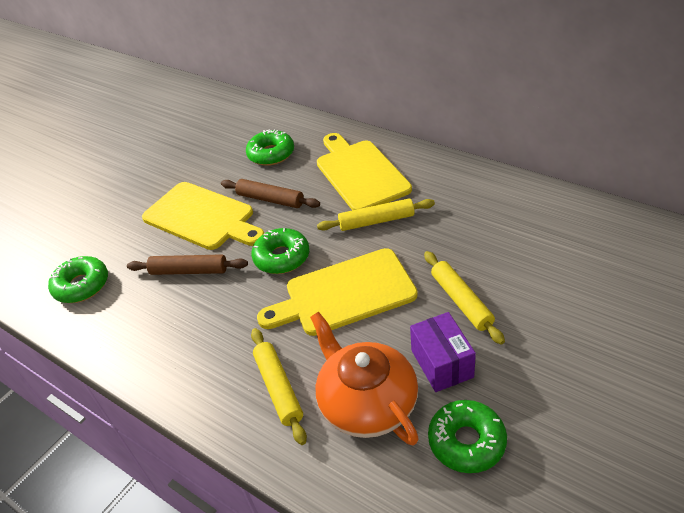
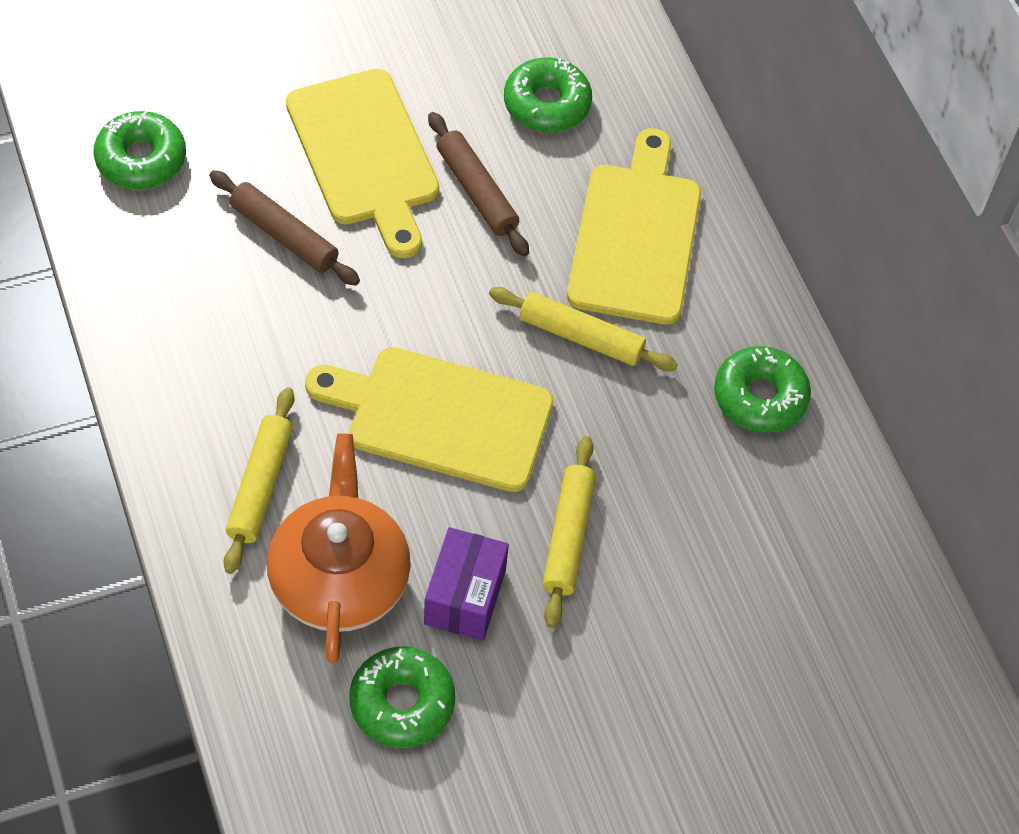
camera: 25 degrees right, 15 degrees up
green donut [251,228,309,274] -> green donut moved to [714,346,811,433]

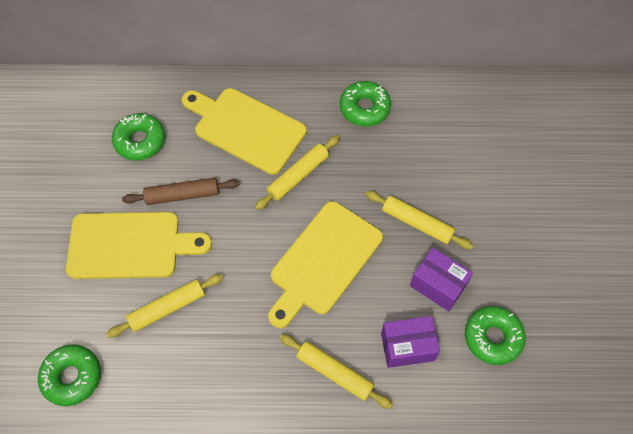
camera: 65 degrees left, 5 degrees up
brown rolling pin [209,170,360,286] -> yellow rolling pin [106,274,223,338]
orange teapot [267,433,411,664] -> purple box [381,316,440,368]

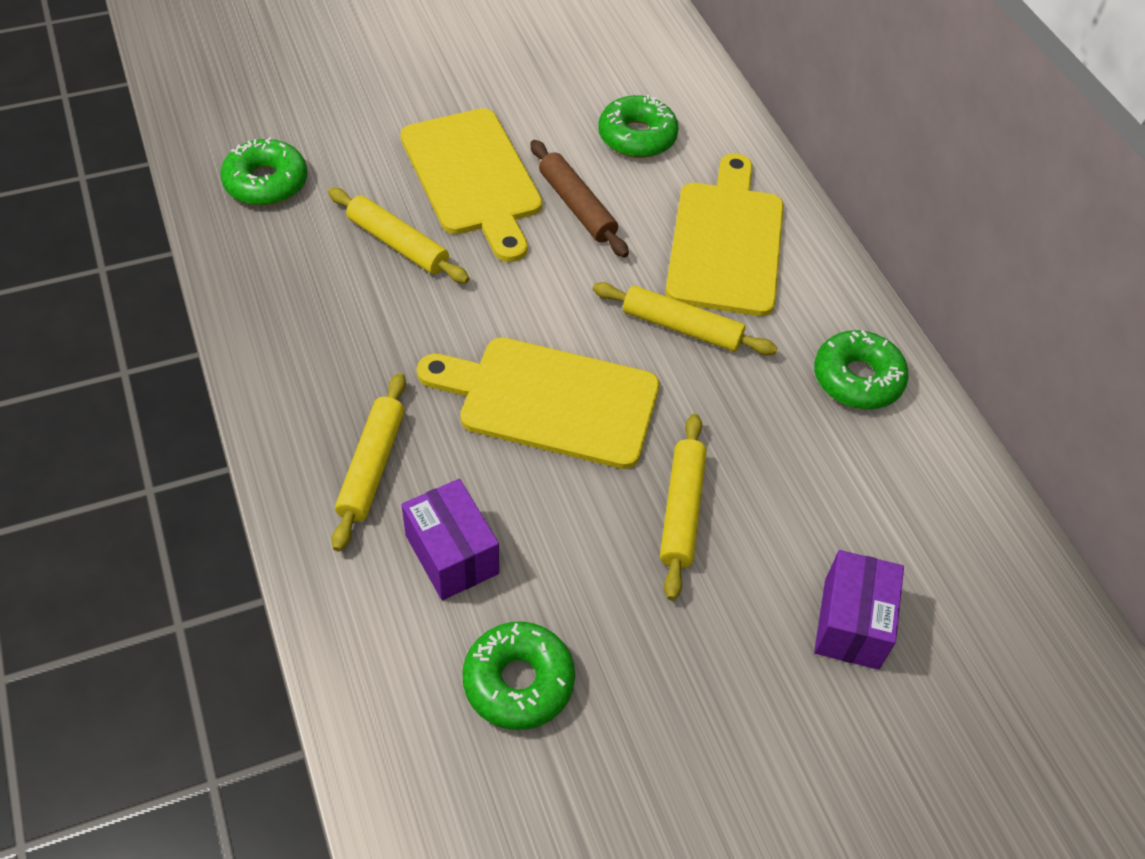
camera: 65 degrees right, 10 degrees down
purple box [410,247,473,311] -> purple box moved to [814,550,904,670]

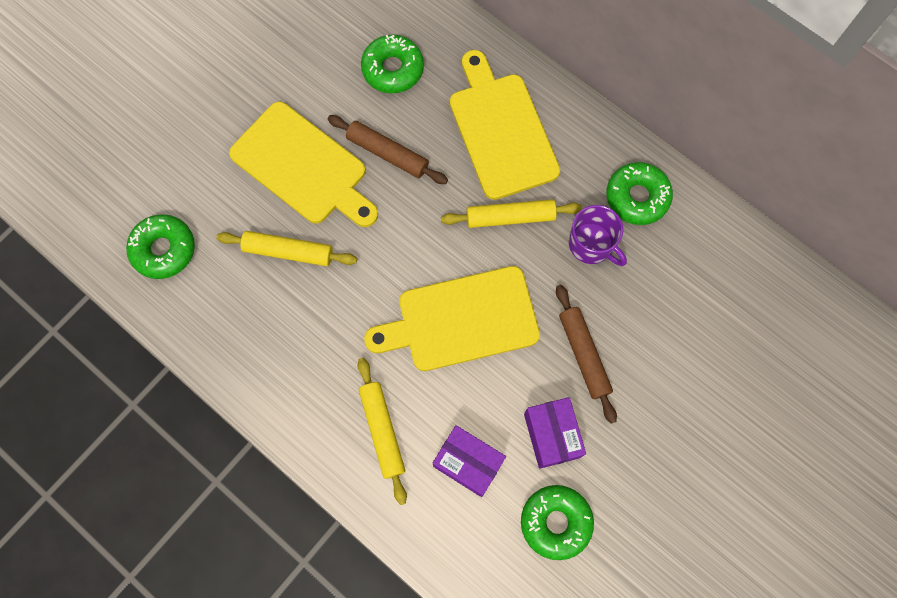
camera: 25 degrees left, 20 degrees up
yellow rolling pin [660,414,707,600] -> brown rolling pin [556,285,617,424]
purple box [814,550,904,670] -> purple box moved to [524,397,586,469]
none -> purple mug [569,205,627,266]

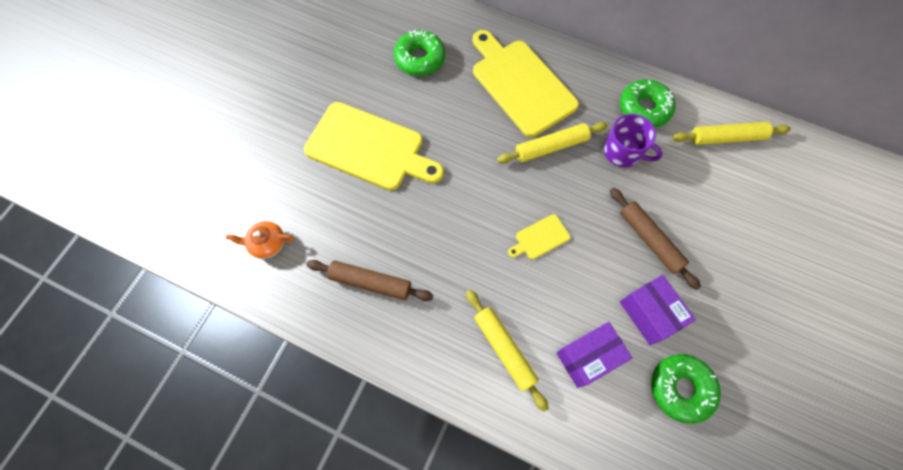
camera: 15 degrees left, 5 degrees down
green donut [126,214,195,279] -> orange teapot [226,221,294,259]
yellow rolling pin [216,231,357,266] -> yellow rolling pin moved to [672,122,791,145]
brown rolling pin [328,115,448,184] -> brown rolling pin moved to [306,260,433,301]
yellow cutting board [364,266,540,371] -> yellow cutting board [508,214,570,259], size x0.43
purple box [433,425,506,497] -> purple box turned 45 degrees counterclockwise [556,322,632,388]

